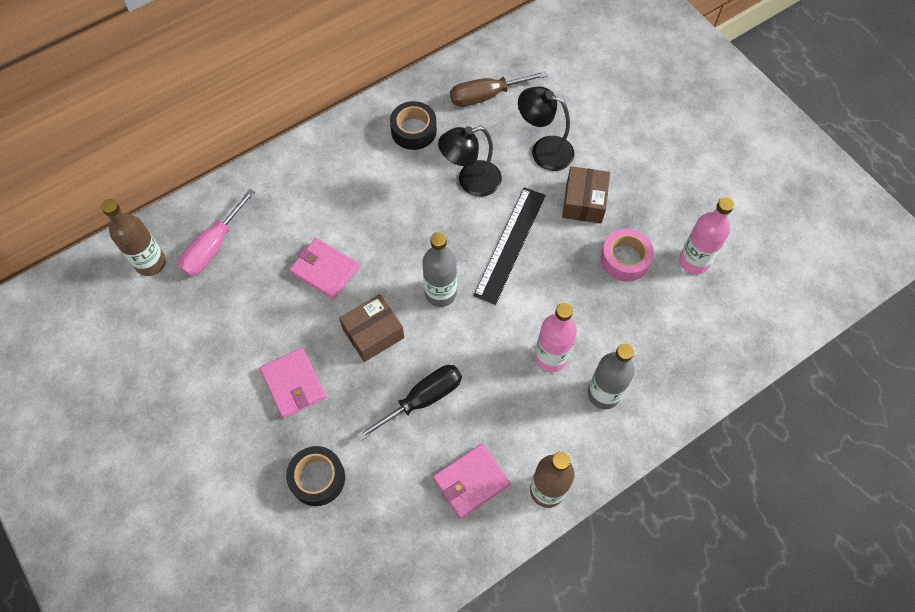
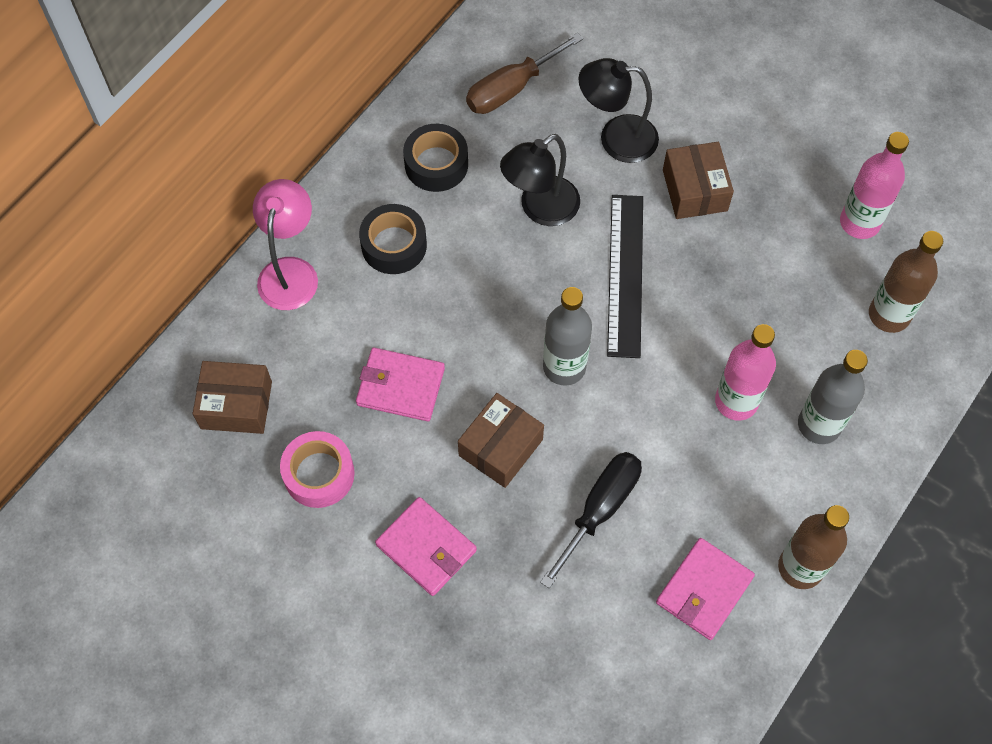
camera: 20 degrees left, 0 degrees up
brown bottle [101,199,166,276] -> brown bottle moved to [869,231,943,333]
pink screwdriver [179,189,255,276] -> brown box [193,361,272,434]
black tape [286,446,345,506] -> black tape moved to [359,204,427,274]
pink tape [600,229,654,282] -> pink tape moved to [280,431,355,508]
none -> pink lamp [253,179,318,310]

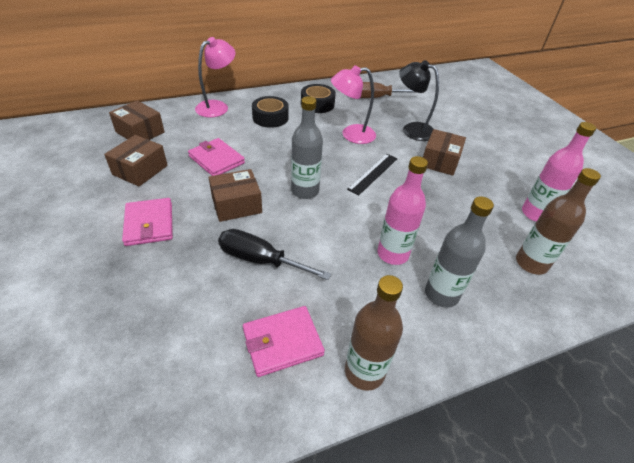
camera: 30 degrees right, 20 degrees down
pink tape [280,431,355,508] -> brown box [104,135,168,186]
black lamp [500,134,580,226] -> pink lamp [331,65,376,144]
black screwdriver [540,452,642,588] -> black screwdriver turned 135 degrees counterclockwise [218,229,331,280]
black ruler [607,195,643,358] -> black ruler [347,154,398,195], size x0.67

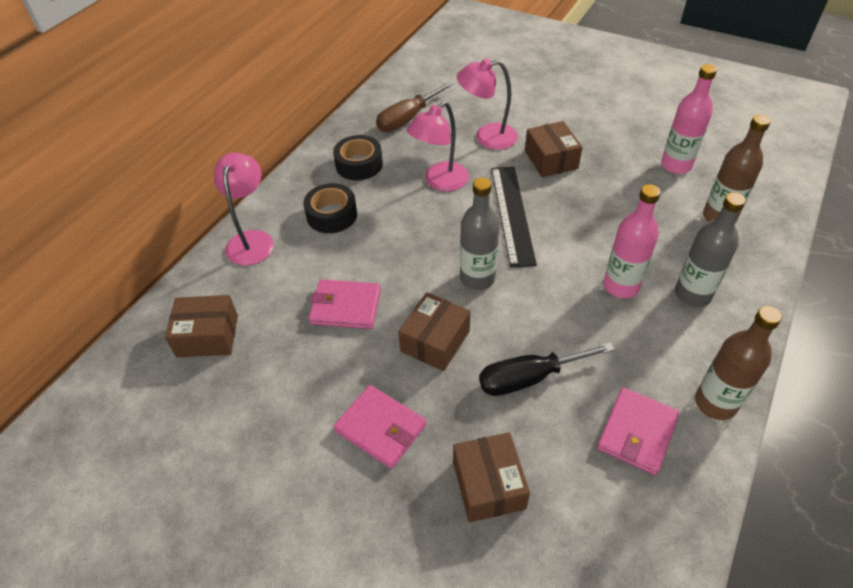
camera: 35 degrees left, 5 degrees up
brown box [104,135,168,186] -> brown box moved to [453,432,530,522]
black ruler [347,154,398,195] -> black ruler [491,166,537,267], size x1.50
black lamp [399,60,439,141] -> pink lamp [457,58,518,150]

